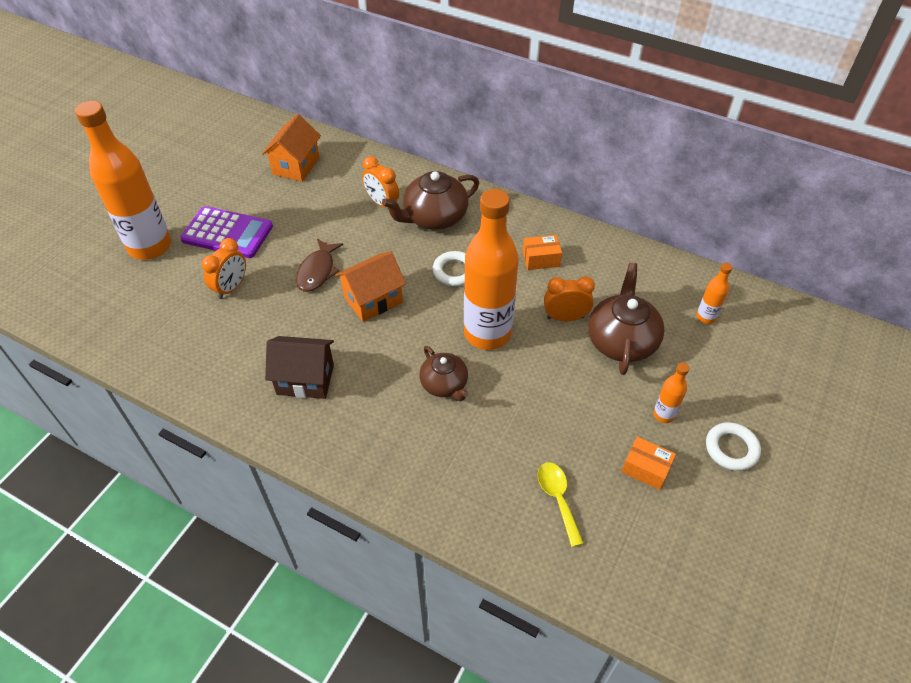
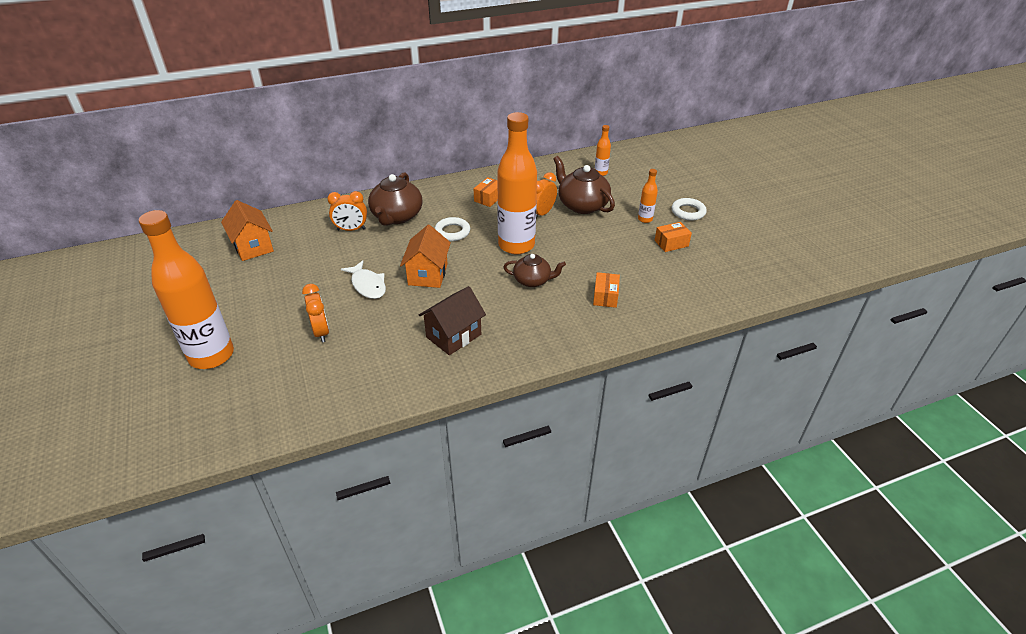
camera: 50 degrees left, 10 degrees down
purple calculator [180,206,273,258] -> none
brown fish [296,239,343,292] -> white fish [341,261,386,299]
yellow spoon [538,462,584,547] -> none
none -> orange box [593,272,620,308]

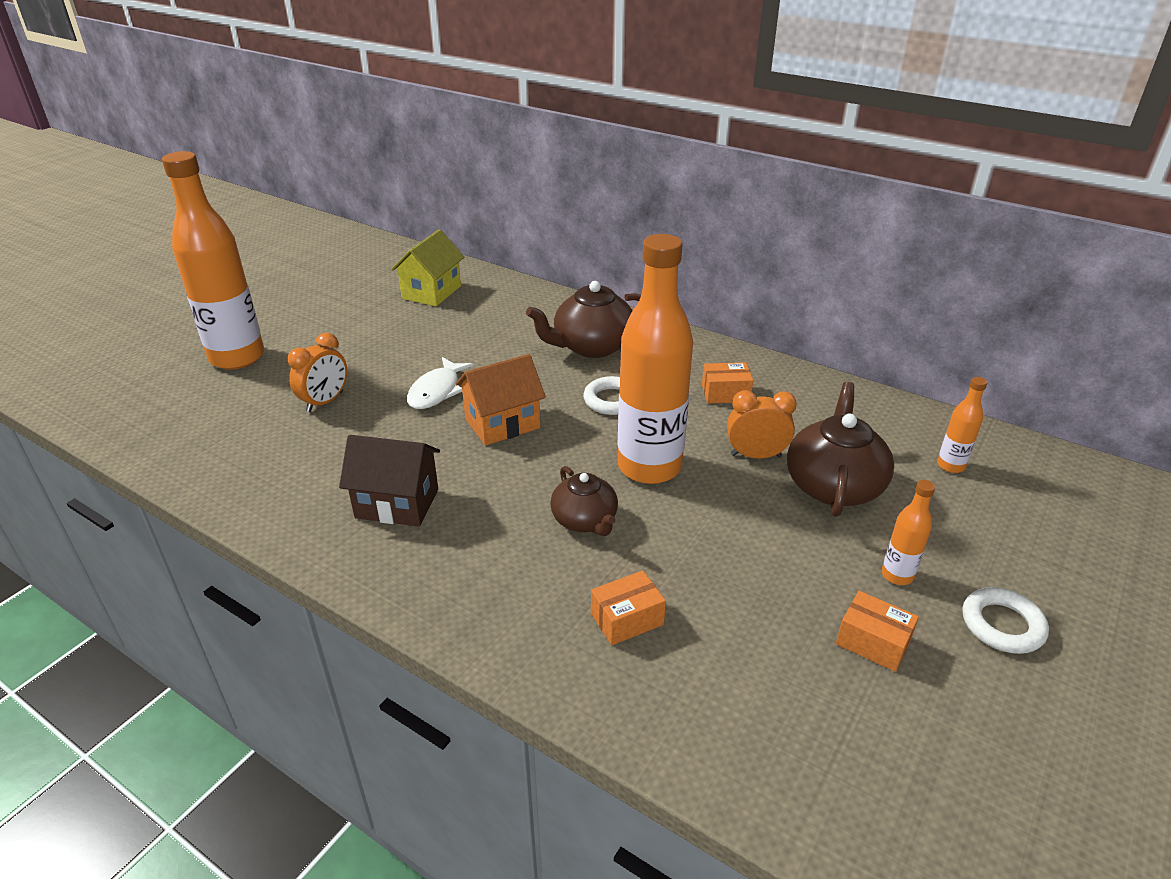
camera: 55 degrees right, 5 degrees down
orange house [221,200,274,261] -> yellow house [391,229,464,306]
orange clock [327,191,367,231] -> none

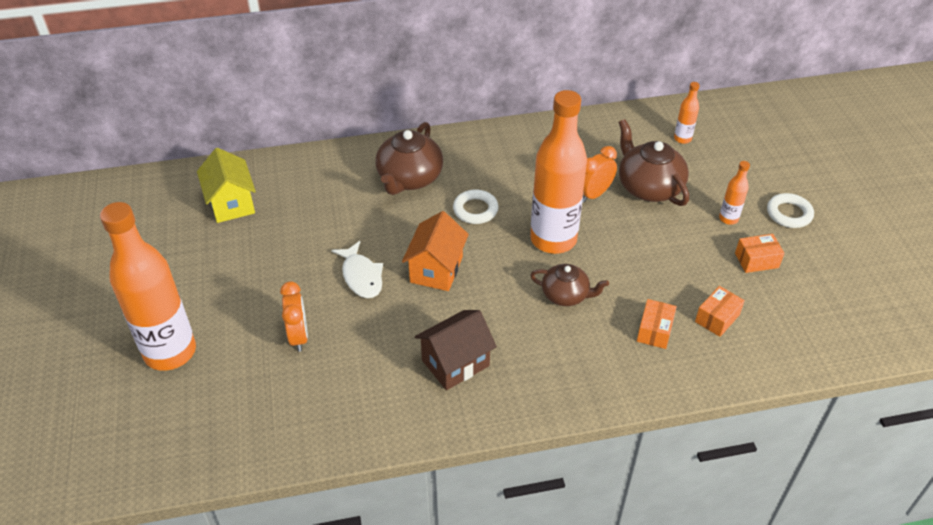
camera: 45 degrees left, 10 degrees up
orange box [702,362,753,404] -> orange box moved to [695,286,745,337]

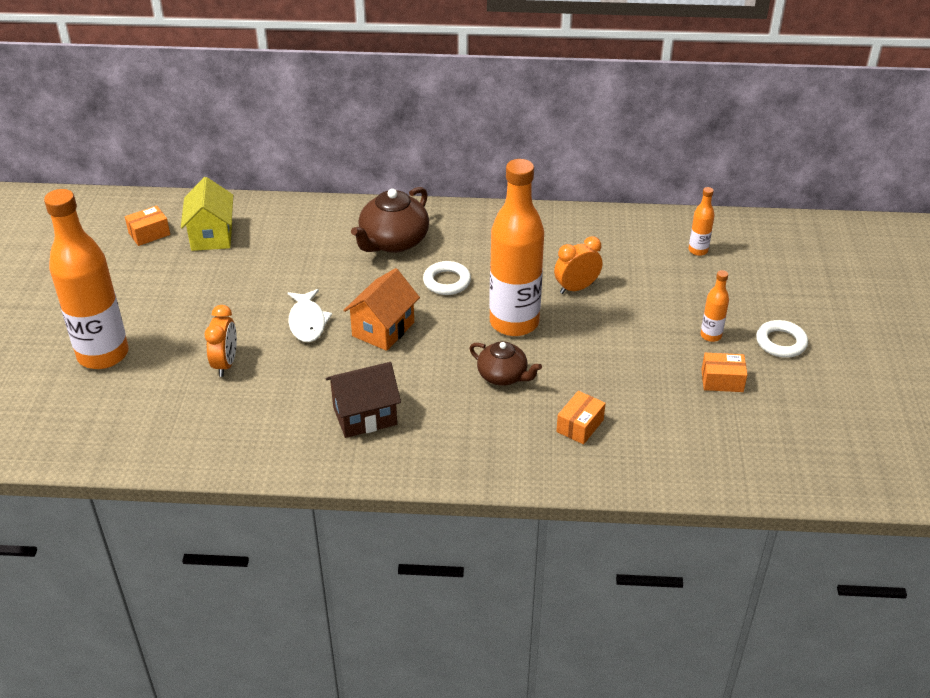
camera: 15 degrees right, 5 degrees down
brown teapot [618,119,689,206] -> none
orange box [695,286,745,337] -> orange box moved to [125,206,170,246]

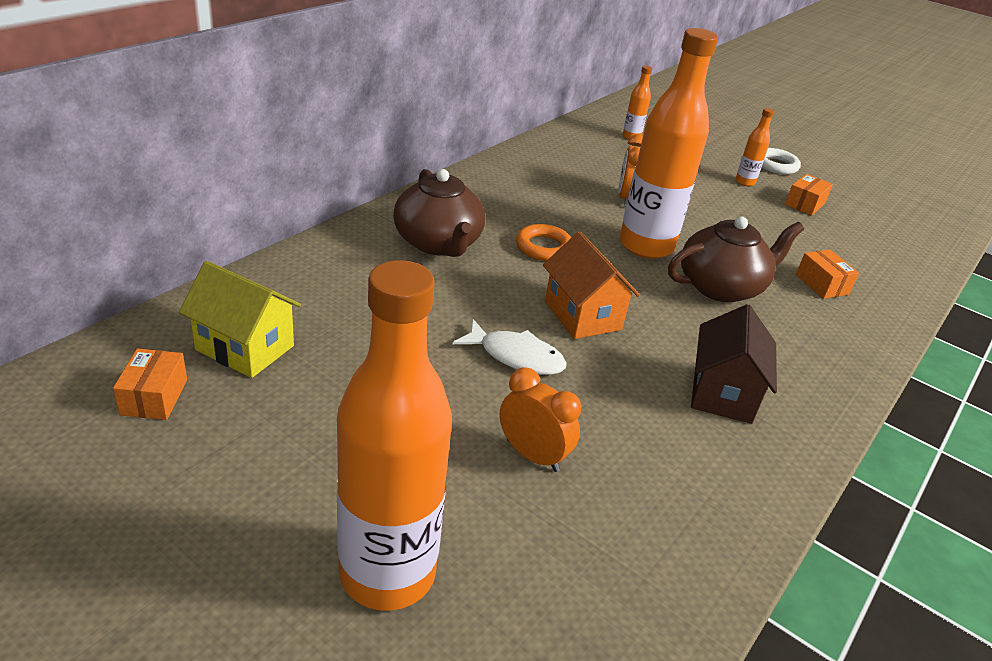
camera: 60 degrees left, 5 degrees down
white ring [423,261,471,295] -> orange ring [516,224,571,261]
brown teapot [469,341,542,386] -> brown teapot [668,216,804,302], size x1.59

